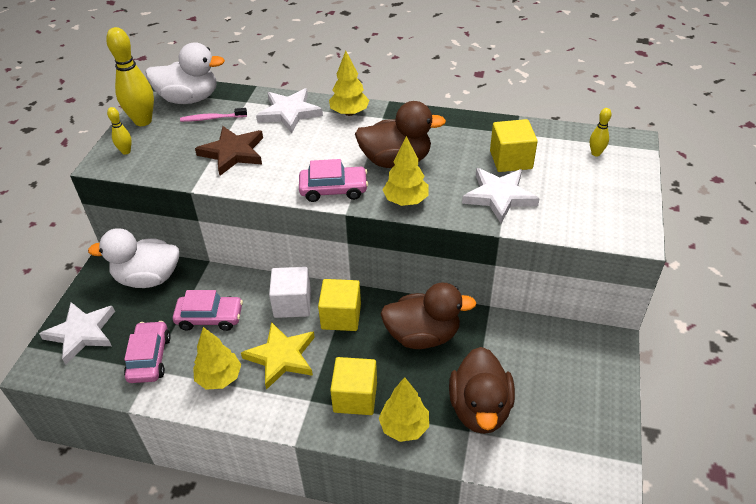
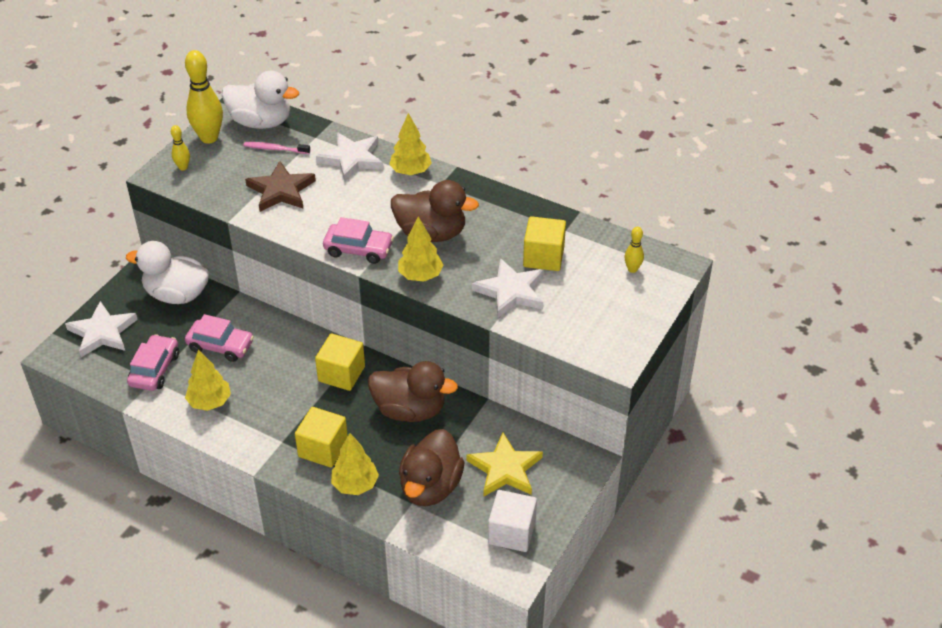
camera: 15 degrees right, 0 degrees up
yellow star [241,322,315,390] -> yellow star moved to [466,432,543,496]
white cube [269,267,311,318] -> white cube moved to [488,490,537,552]

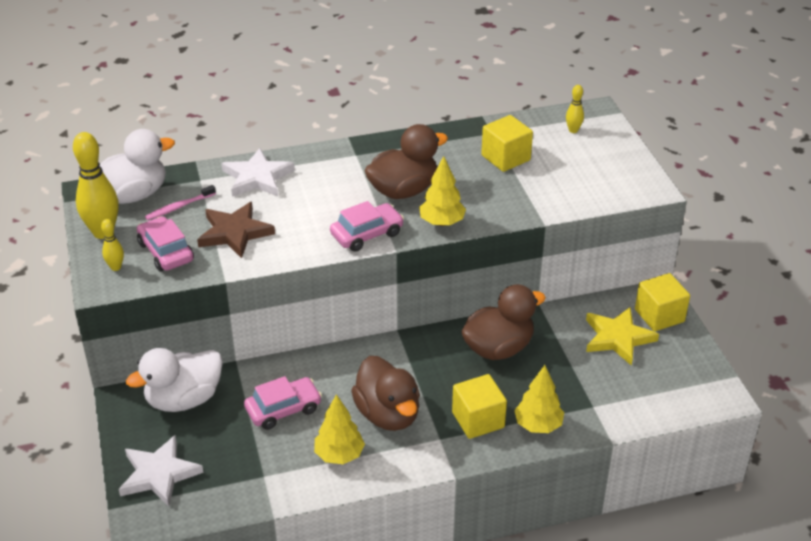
camera: 45 degrees left, 5 degrees down
pink car [127,334,179,391] -> pink car moved to [137,216,194,271]
yellow cube [315,333,365,391] -> yellow cube moved to [635,273,690,331]
yellow tree [389,113,432,175] -> none
brown duck [399,429,464,506] -> brown duck moved to [351,356,420,431]
white star [472,258,544,318] -> none
white cube [488,490,537,552] -> none

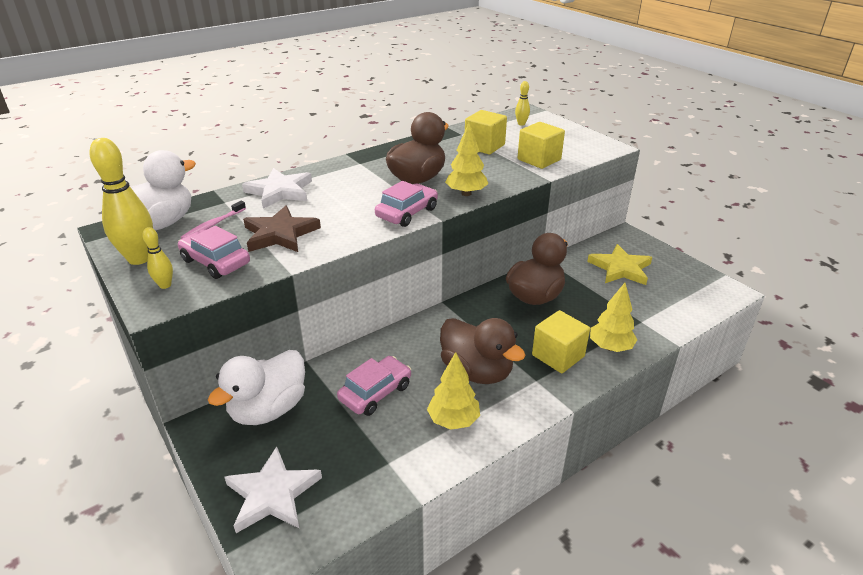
camera: 20 degrees left, 5 degrees down
yellow cube [635,273,690,331] -> yellow cube moved to [518,122,565,169]

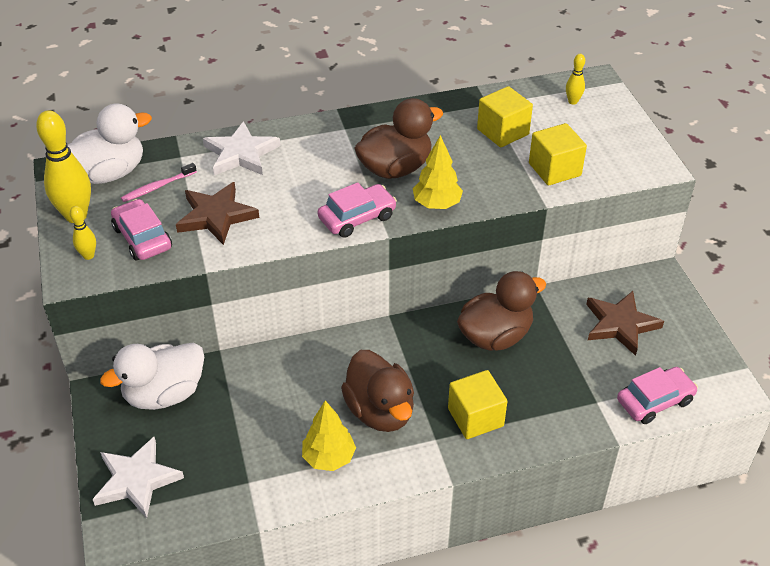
camera: 20 degrees right, 10 degrees up
pink car [337,356,411,416] -> pink car moved to [617,367,698,424]
yellow star [587,244,652,285] -> brown star [586,291,664,356]
yellow tree [590,283,637,352] -> none

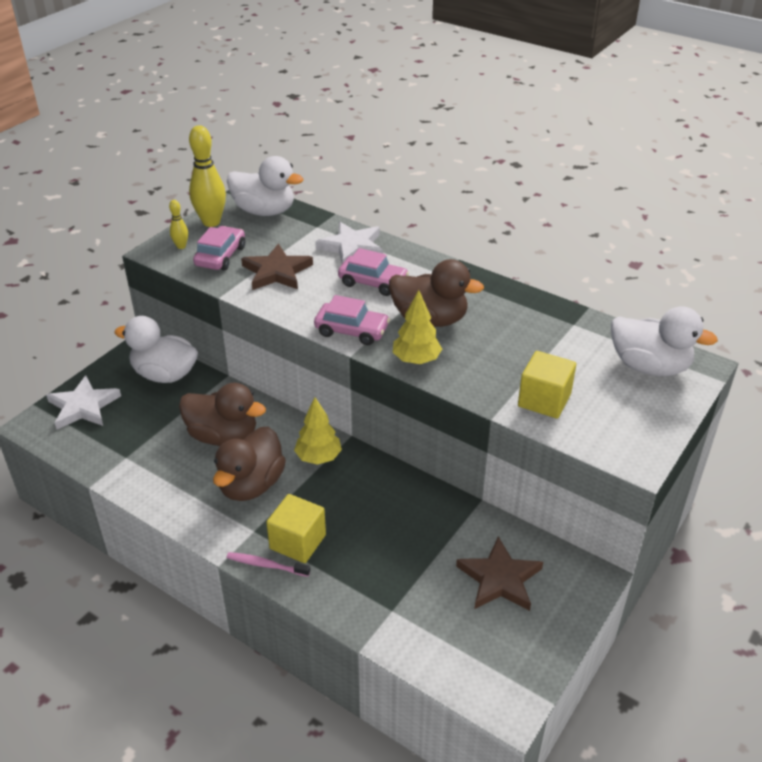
camera: 50 degrees right, 5 degrees down
pink toothbrush [121,163,197,202] -> pink toothbrush moved to [227,552,310,577]
yellow tree [302,400,356,471] -> yellow tree moved to [294,397,342,465]
brown duck [457,271,547,351] -> brown duck moved to [179,383,266,446]
yellow cube [477,86,533,147] -> none
yellow bowling pin [566,54,585,105] -> white duck [611,306,718,376]
pink car [617,367,698,424] -> pink car moved to [338,248,409,296]

